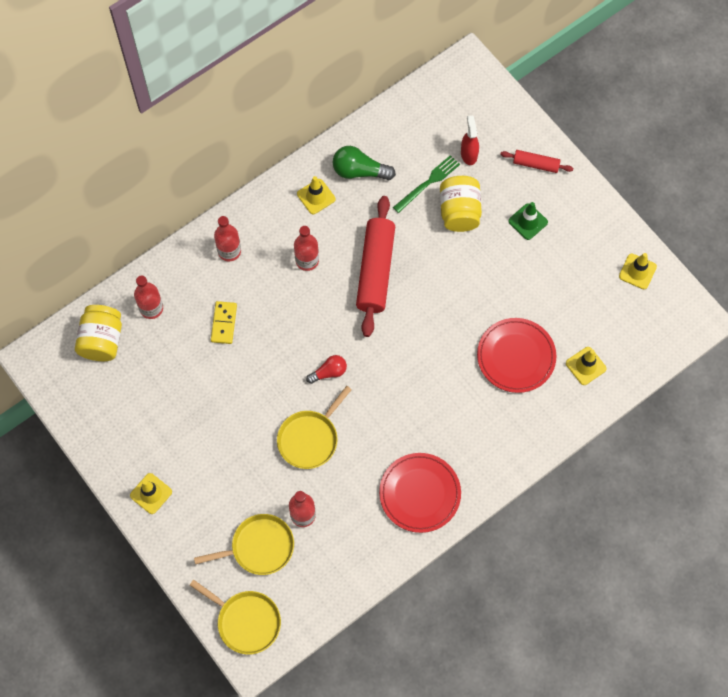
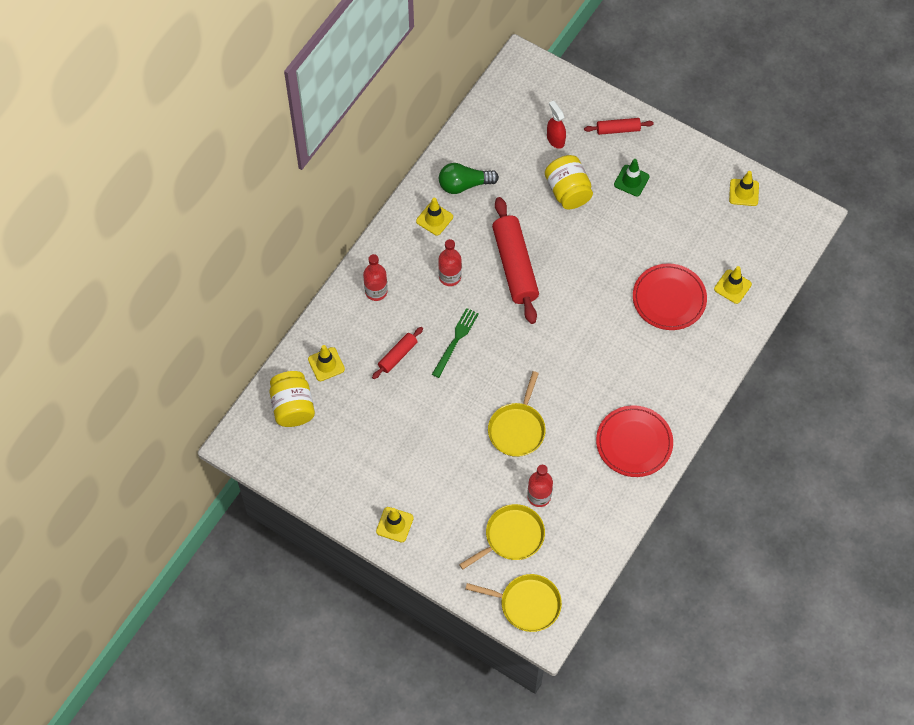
camera: 20 degrees left, 5 degrees down
red bottle [134,276,163,319] -> yellow traffic cone [308,345,345,381]
yellow domino [211,301,237,344] -> red rolling pin [372,327,423,379]
red light bulb [306,355,347,384] -> none
green fork [393,155,460,213] -> green fork moved to [432,308,479,378]

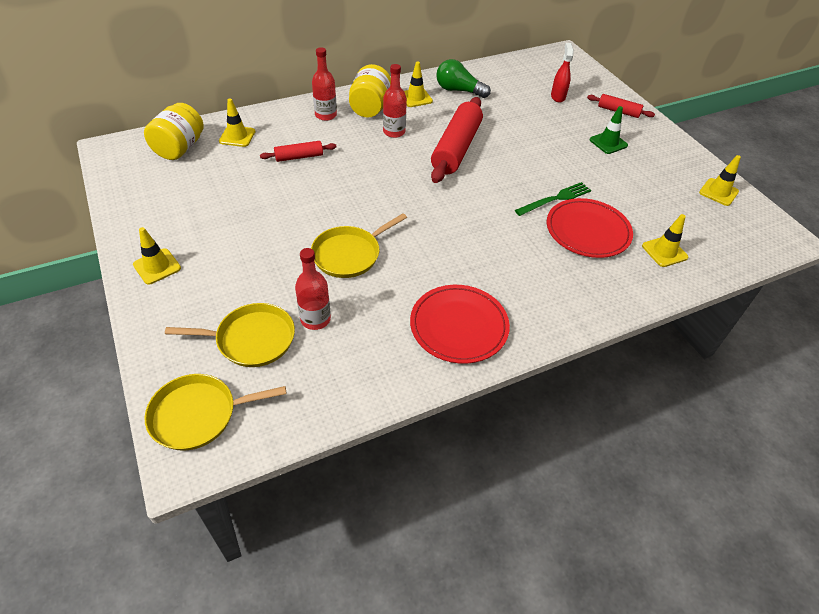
camera: 30 degrees right, 15 degrees down
green fork [432,308,479,378] -> green fork moved to [515,182,591,216]
yellow pan [465,574,562,632] -> yellow pan turned 120 degrees clockwise [144,374,287,451]
yellow jar [545,155,593,209] -> yellow jar moved to [349,64,391,118]

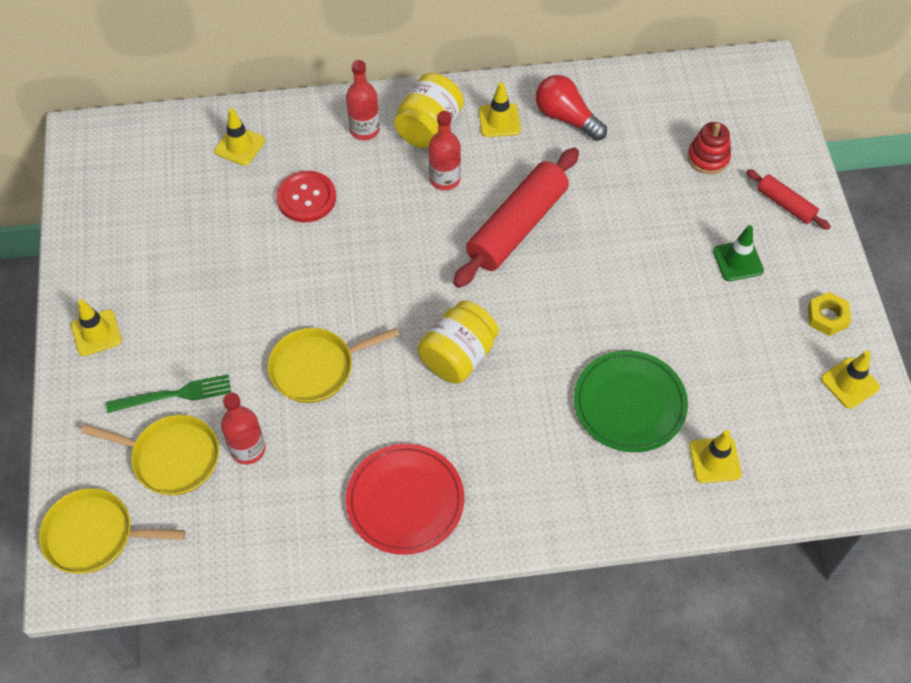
camera: 20 degrees right, 10 degrees up
yellow jar [144,103,204,160] -> yellow jar moved to [418,300,499,383]
red rolling pin [260,141,337,162] -> red button [276,171,336,222]
green light bulb [436,59,491,98] -> red light bulb [536,75,607,141]
green fork [515,182,591,216] -> green fork moved to [106,374,231,413]
red plate [547,198,633,258] -> green plate [574,351,688,452]
red spray bottle [551,43,574,103] -> red stacking toy [687,122,731,174]
none -> yellow nut [808,292,851,336]

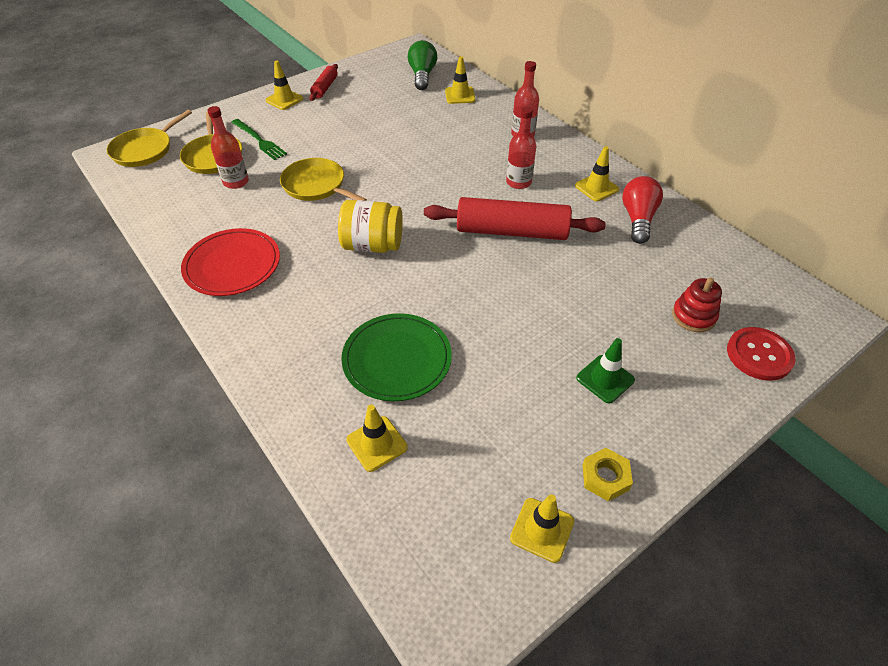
camera: 60 degrees right, 10 degrees down
yellow pan [39,488,186,574] -> yellow pan turned 120 degrees counterclockwise [107,110,192,167]
red button [276,171,336,222] -> red button moved to [727,327,795,381]
yellow jar [394,73,464,148] -> none
red rolling pin [746,169,831,230] -> red rolling pin moved to [310,64,338,101]
none -> green light bulb [408,40,437,90]

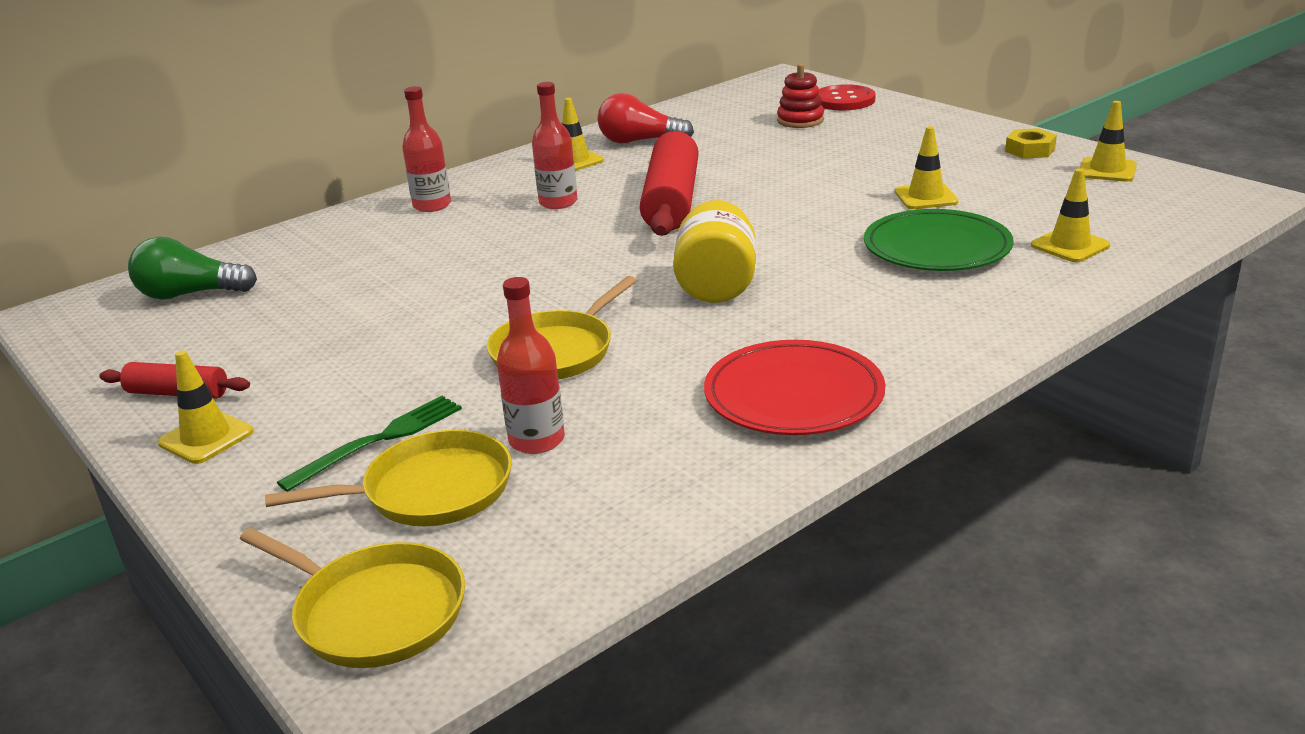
camera: 90 degrees left, 20 degrees down
yellow traffic cone [445,56,475,104] -> yellow traffic cone moved to [895,126,959,209]
green traffic cone [576,338,635,403] -> none

